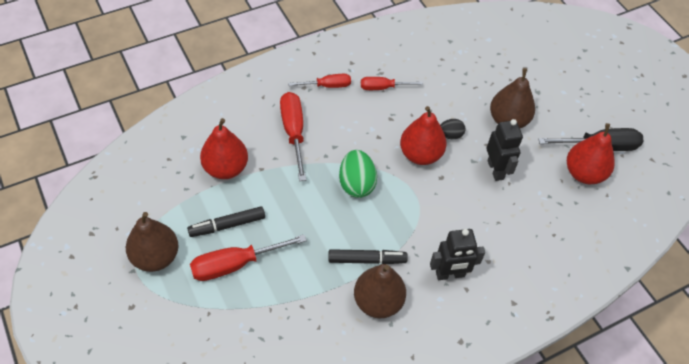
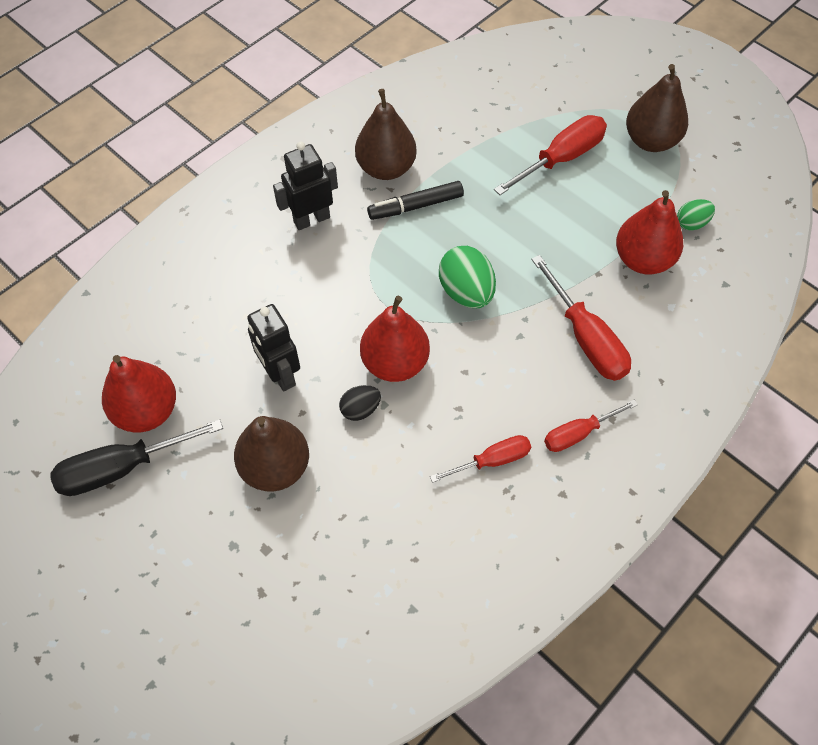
camera: 165 degrees right, 5 degrees up
black marker [187,206,265,237] -> none
none -> green egg [677,199,715,231]

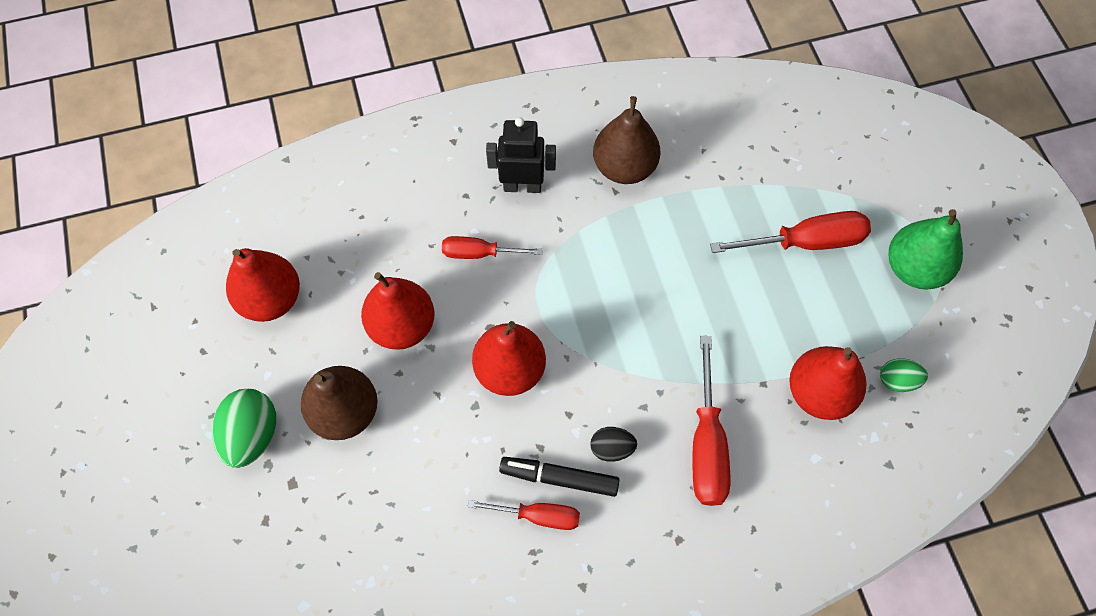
camera: 30 degrees right, 5 degrees up
black screwdriver [51,419,223,496] -> none
black robot [247,304,300,392] -> red pear [361,272,435,350]
black egg [339,385,381,421] -> black egg moved to [590,427,637,462]
black marker [367,181,464,220] -> black marker moved to [499,457,620,497]
green egg [439,246,496,308] -> green egg moved to [212,389,276,468]
red screwdriver [544,400,638,452] -> red screwdriver moved to [442,236,543,259]
brown pear [626,64,688,152] -> green pear [889,209,963,290]

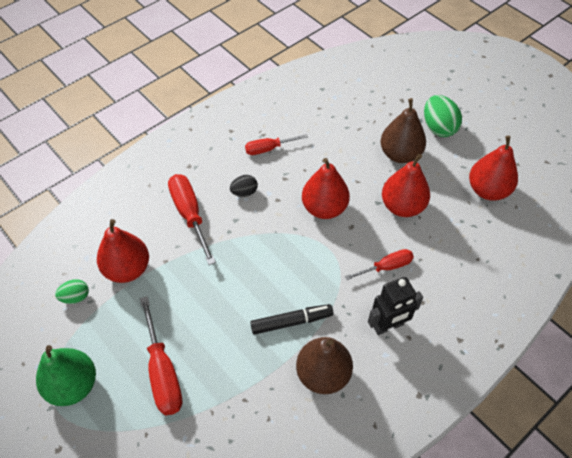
camera: 155 degrees right, 10 degrees down
black marker [499,457,620,497] -> black marker moved to [250,304,334,335]
red screwdriver [710,211,871,253] -> red screwdriver turned 75 degrees counterclockwise [140,296,182,415]

